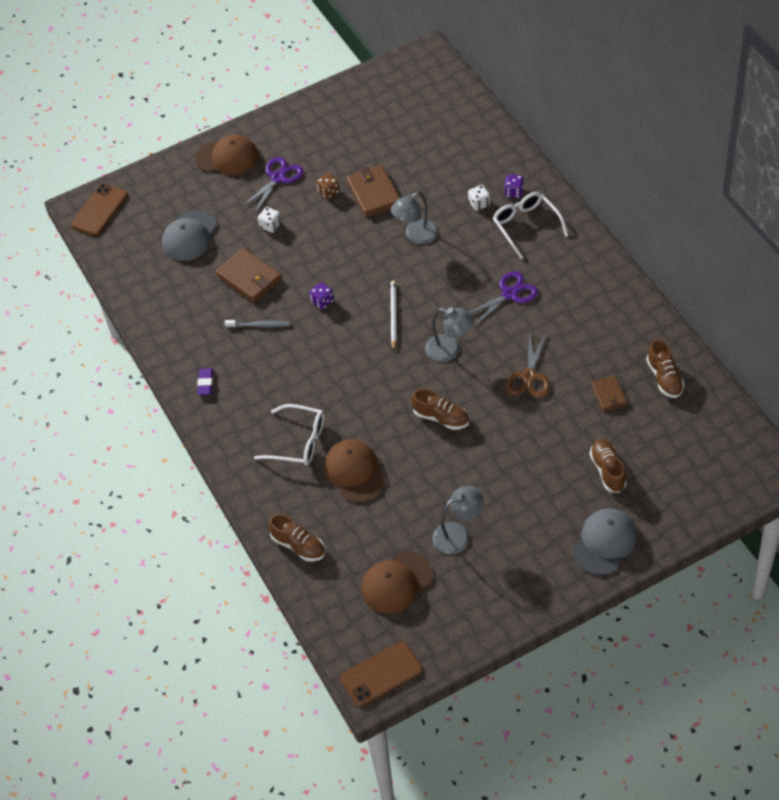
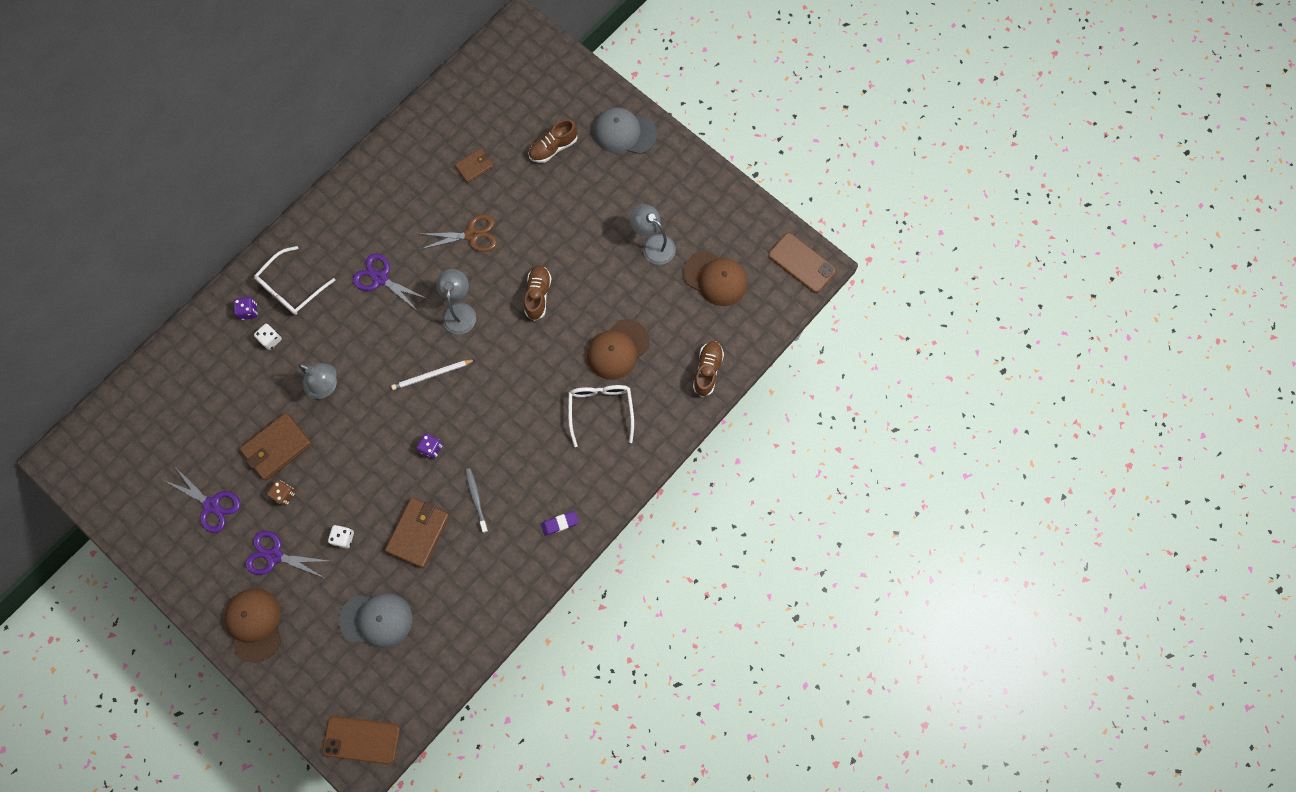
camera: 115 degrees left, 20 degrees up
brown shoe [646,339,685,398] -> none
none -> purple scissors [165,467,241,533]

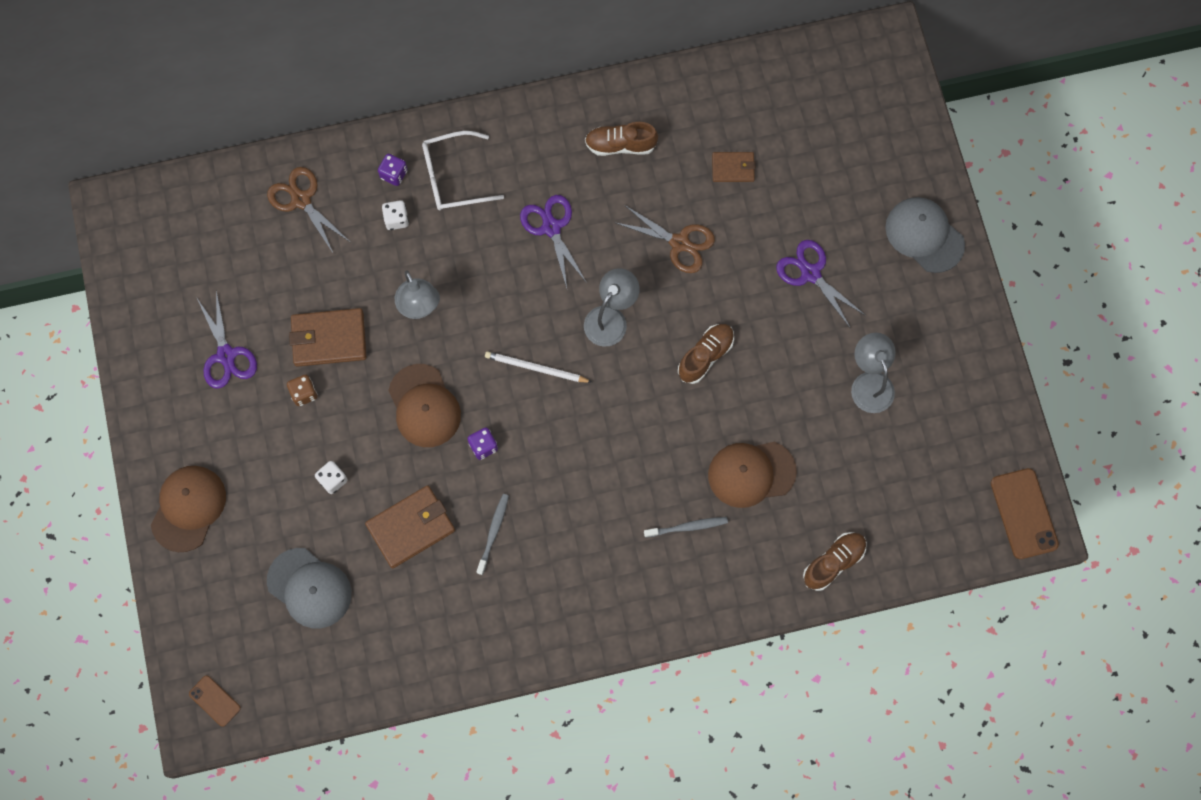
camera: 35 degrees right, 0 degrees up
purple scissors [245,531,328,578] -> purple scissors moved to [776,240,866,329]
brown phone [322,716,400,764] -> brown phone [189,675,241,727], size x0.57
brown shoe [528,120,578,163] -> brown shoe moved to [585,122,658,156]
purple eraser [541,511,579,536] -> none
white glasses [568,385,634,447] -> grey toothbrush [644,517,728,538]
brown cap [683,251,748,306] -> brown cap moved to [388,364,461,447]
none -> brown scissors [267,167,350,252]

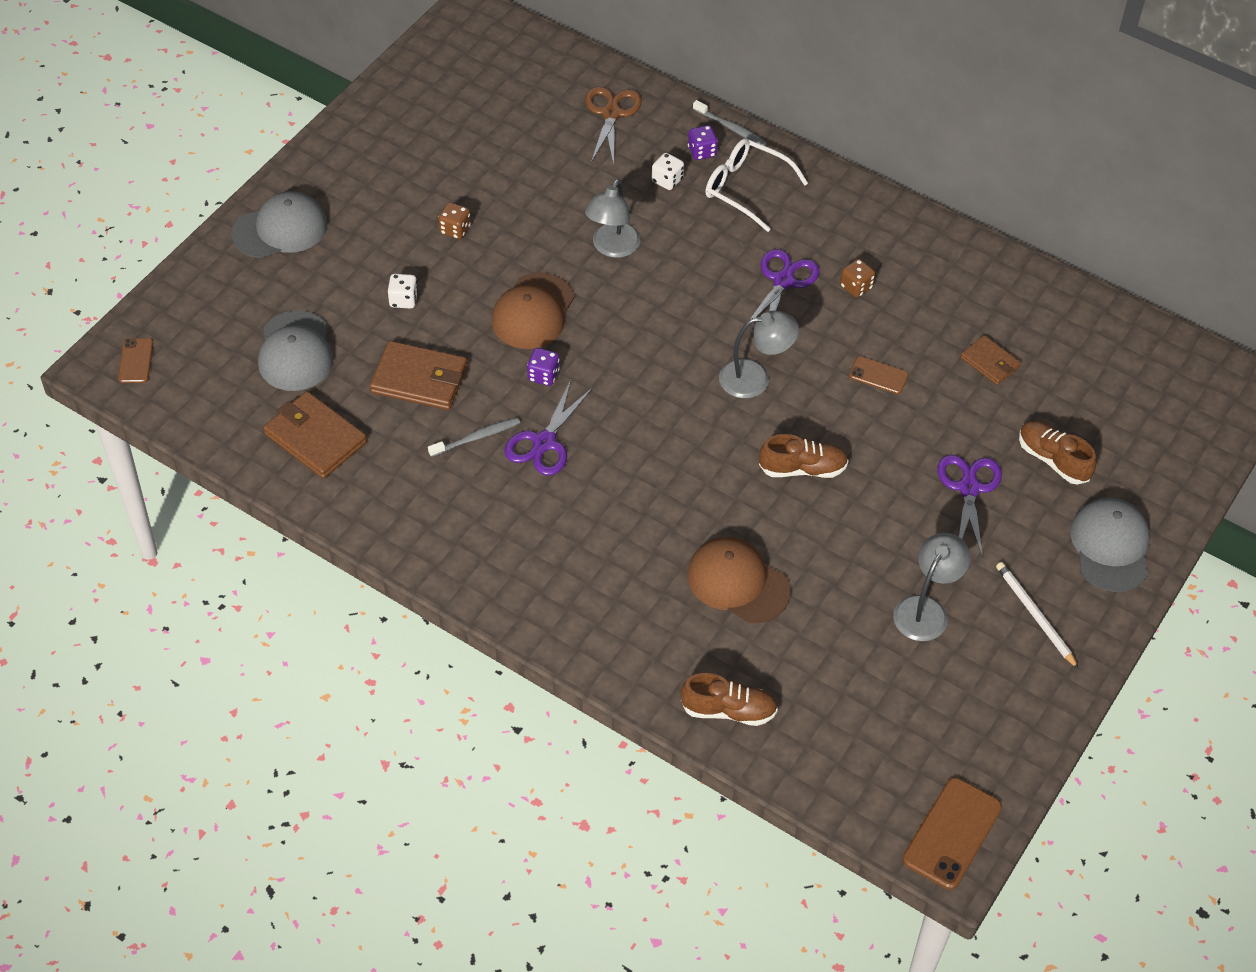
camera: 45 degrees right, 20 degrees down
brown cap [151,466,226,552] -> grey cap [231,191,327,258]
purple scissors [197,290,257,389] -> purple scissors moved to [504,380,593,476]
brown wallet [289,308,366,367] -> brown wallet moved to [263,391,367,479]
white pencil [485,351,592,383] -> white pencil moved to [996,562,1079,669]
brown shoe [585,122,658,156] -> brown shoe moved to [1019,421,1096,485]
brown scissors [614,205,715,273] -> brown phone [849,356,909,394]
grey toothbrush [644,517,728,538] -> grey toothbrush moved to [693,100,767,146]
none -> brown dice [840,259,875,298]

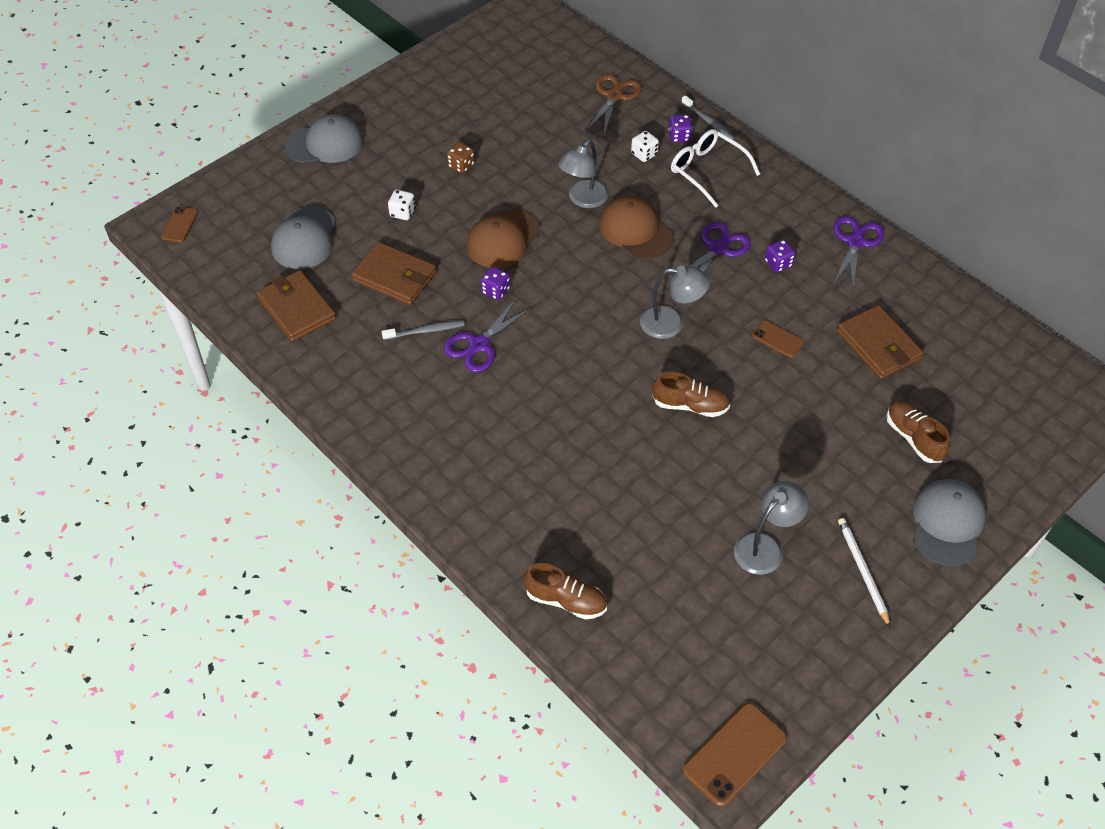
camera: 15 degrees right, 0 degrees up
brown cap [687,537,791,623] -> brown cap moved to [599,196,674,259]
brown dice [840,259,875,298] -> purple dice [765,240,795,272]
purple scissors [937,455,1002,558] -> purple scissors moved to [833,216,885,288]
brown wallet [961,335,1021,385] -> brown wallet [837,305,923,379], size x1.68

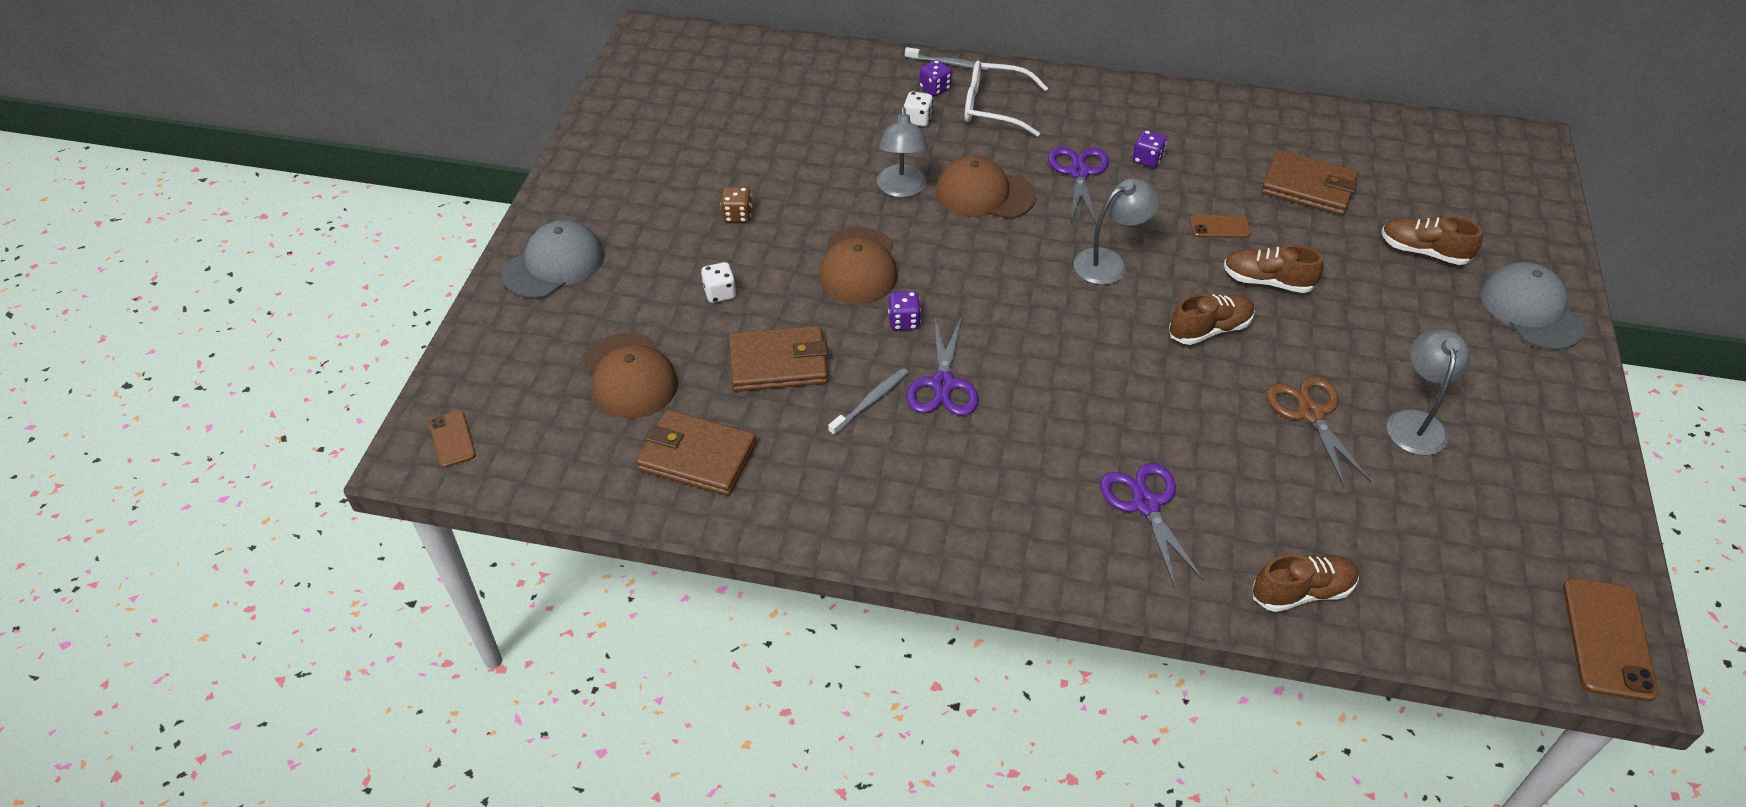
camera: 35 degrees left, 5 degrees down
grey cap [271,207,336,269] -> brown cap [584,332,678,419]
brown scissors [586,74,642,134] -> brown scissors moved to [1266,376,1371,487]
purple scissors [833,216,885,288] -> purple scissors moved to [1100,463,1204,588]
white pencil [838,518,891,628] -> none
none -> brown shoe [1224,245,1324,293]

